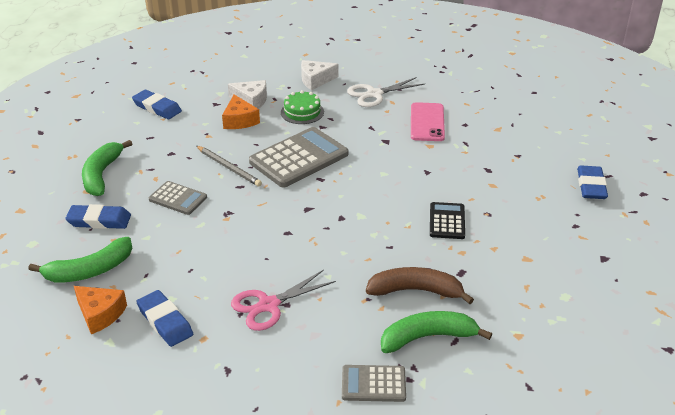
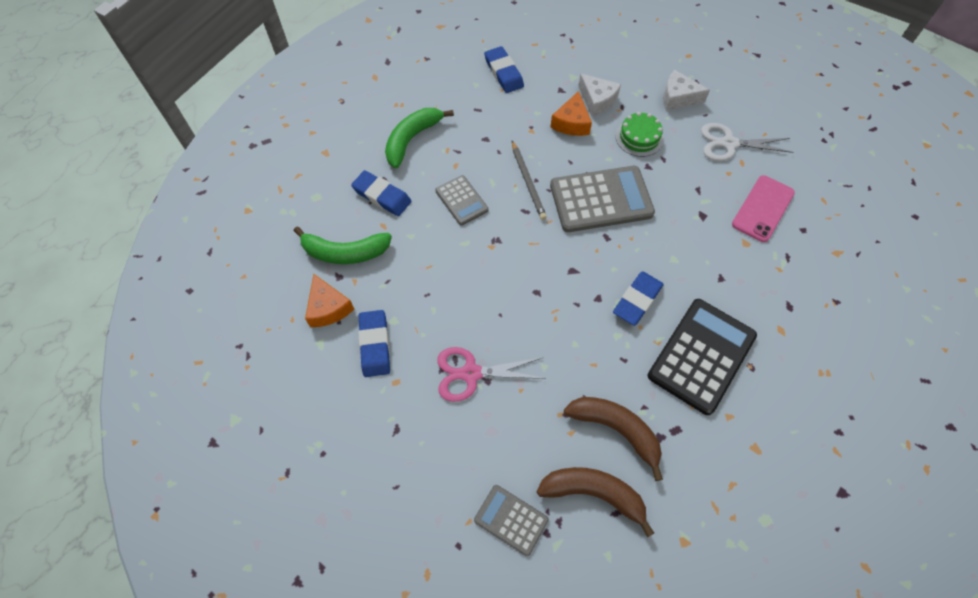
camera: 30 degrees right, 25 degrees up
green banana [381,311,492,353] -> brown banana [536,467,654,538]
black calculator [430,202,465,239] -> black calculator [648,299,757,415], size x1.83
blue eraser [577,166,608,199] -> blue eraser moved to [613,272,664,326]

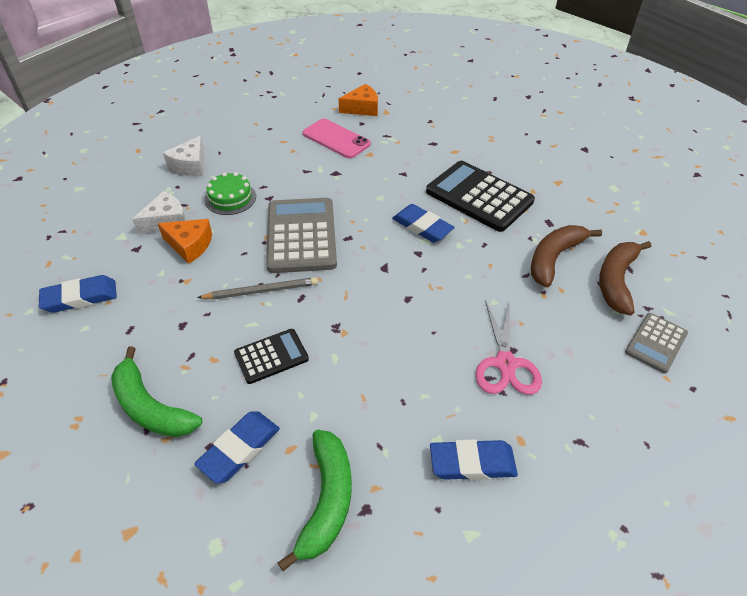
camera: 85 degrees left, 15 degrees down
orange cheese [305,274,354,327] -> orange cheese moved to [339,84,378,116]
grey calculator [435,175,489,226] -> black calculator [234,329,309,384]
white scissors [701,123,794,161] -> none

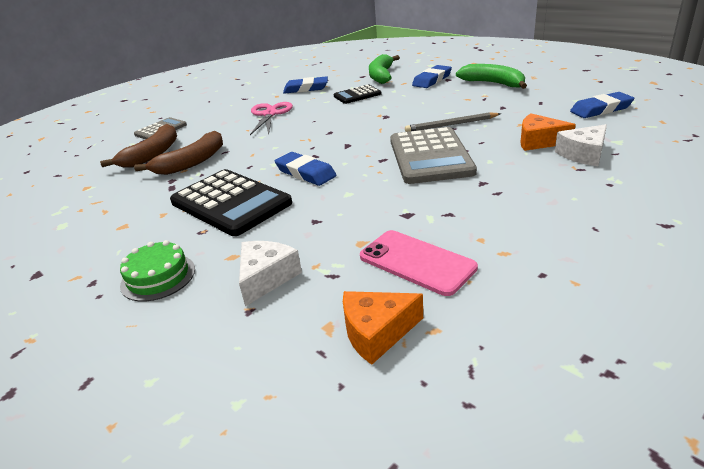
camera: 175 degrees left, 15 degrees down
white cheese [163,136,204,176] -> white cheese moved to [239,241,302,306]
green cake [205,172,256,215] -> green cake moved to [120,240,195,302]
black calculator [234,329,309,384] -> black calculator moved to [334,85,382,104]

